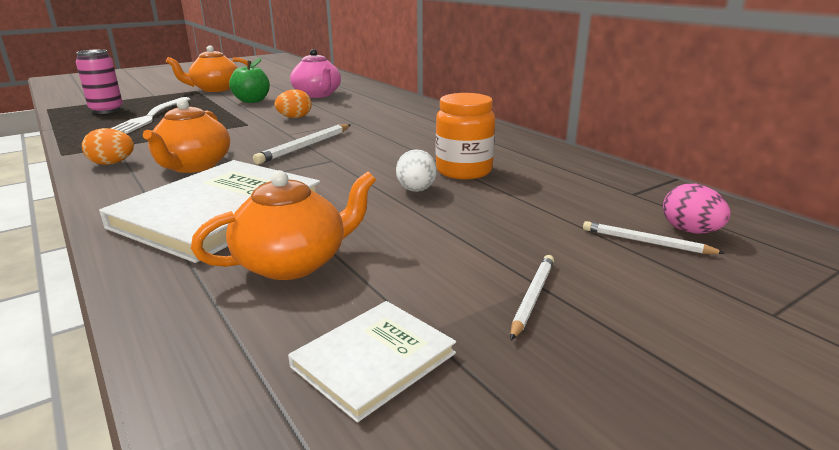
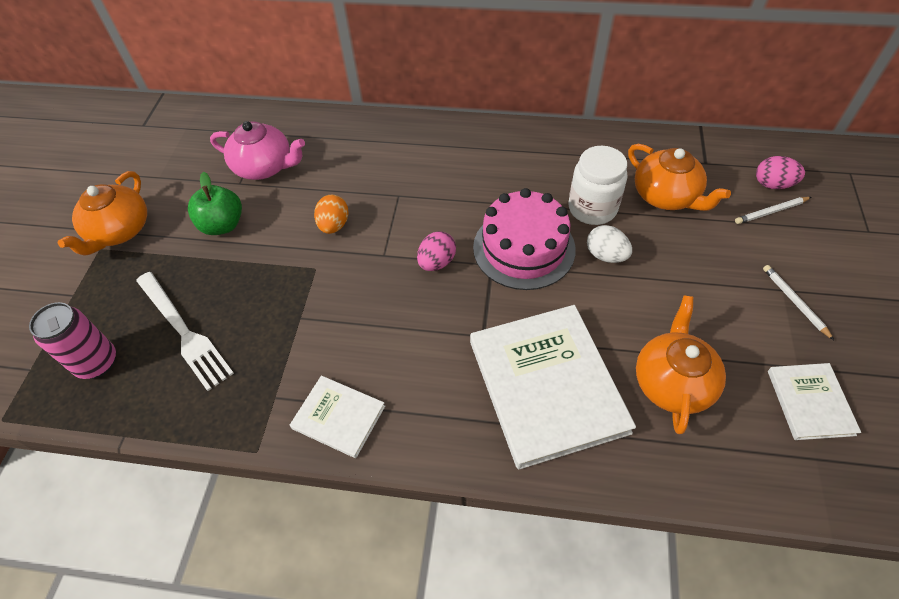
camera: 45 degrees left, 30 degrees up
orange egg [82,128,134,165] -> white book [290,376,385,458]
orange teapot [143,99,230,173] -> orange teapot moved to [628,144,731,211]
white pencil [253,124,350,164] -> pink egg [417,231,456,271]
orange jar [436,93,495,179] -> white jar [569,146,627,225]
none -> pink cake [473,188,576,290]

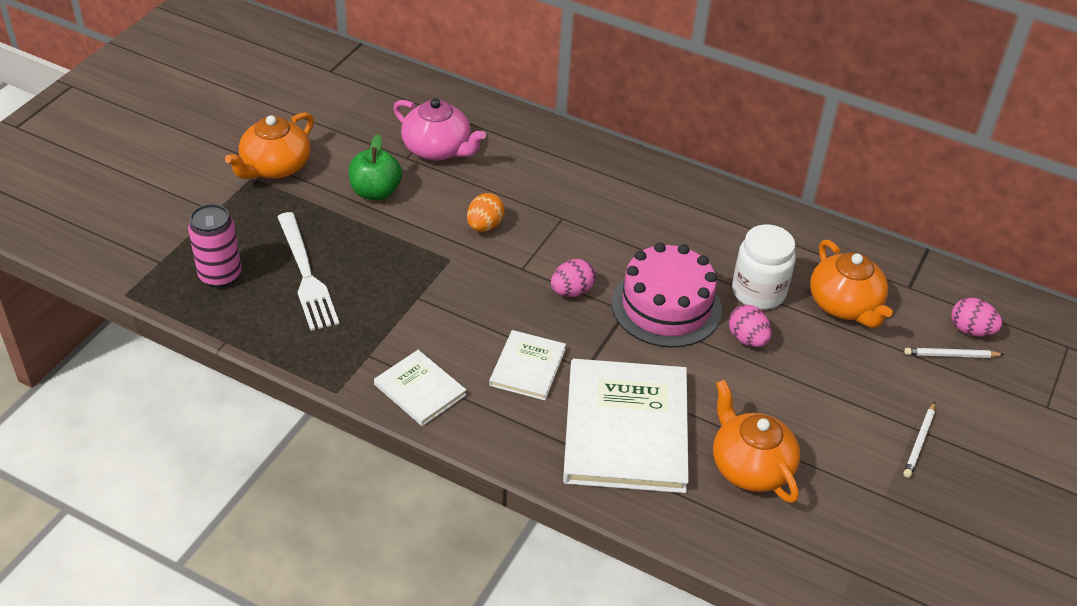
camera: 15 degrees right, 10 degrees down
white egg [587,225,632,263] -> pink egg [729,305,772,347]
orange teapot [636,296,726,434] -> orange teapot turned 60 degrees counterclockwise [713,380,800,503]
white pencil [763,265,834,340] -> white pencil turned 150 degrees counterclockwise [903,402,935,478]
white book [768,363,861,440] -> white book moved to [489,330,566,400]

